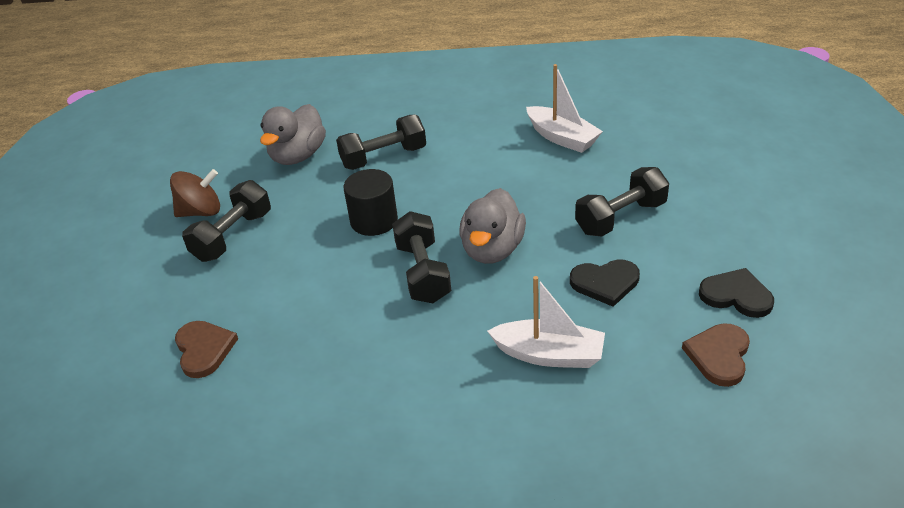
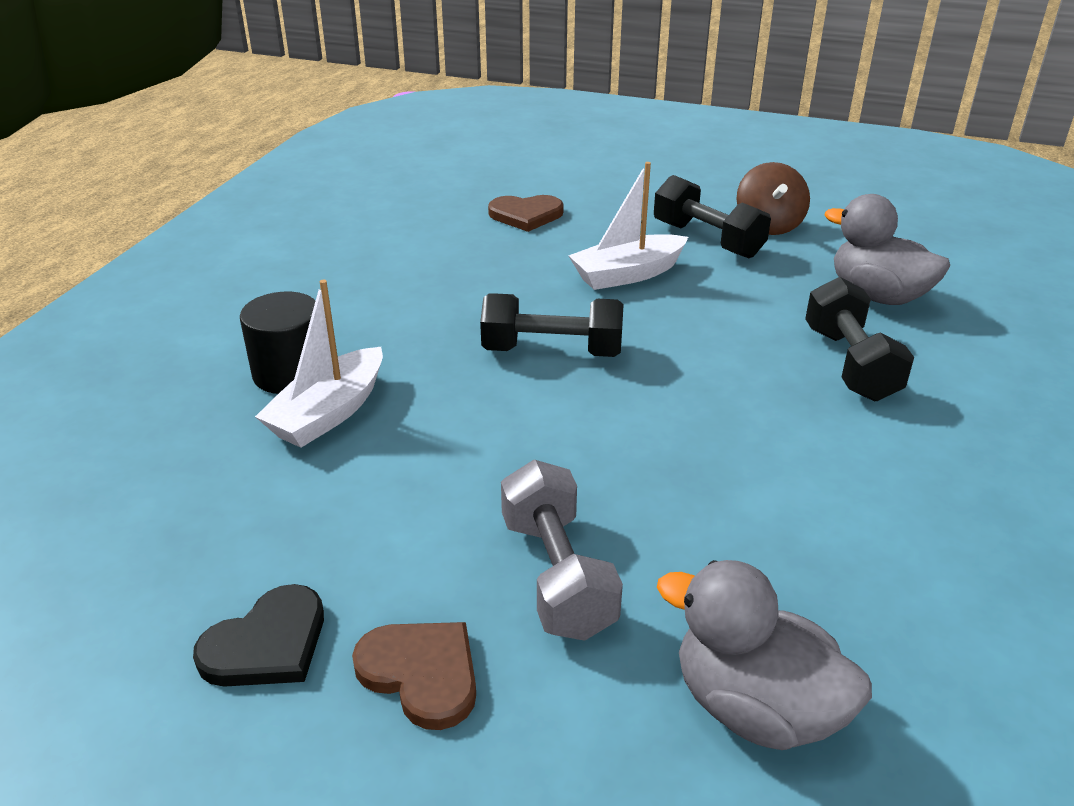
camera: 105 degrees right, 5 degrees down
black cylinder [343,169,398,236] -> black cylinder moved to [240,292,315,394]
grey duck [459,188,526,264] -> grey duck moved to [657,560,872,750]
white boat [526,64,603,153] -> white boat moved to [568,162,688,290]
black heart [570,259,640,307] -> none
black dumbbell [575,167,669,237] -> grey dumbbell [501,460,623,641]
brown heart [682,323,750,387] -> brown heart moved to [352,622,476,730]

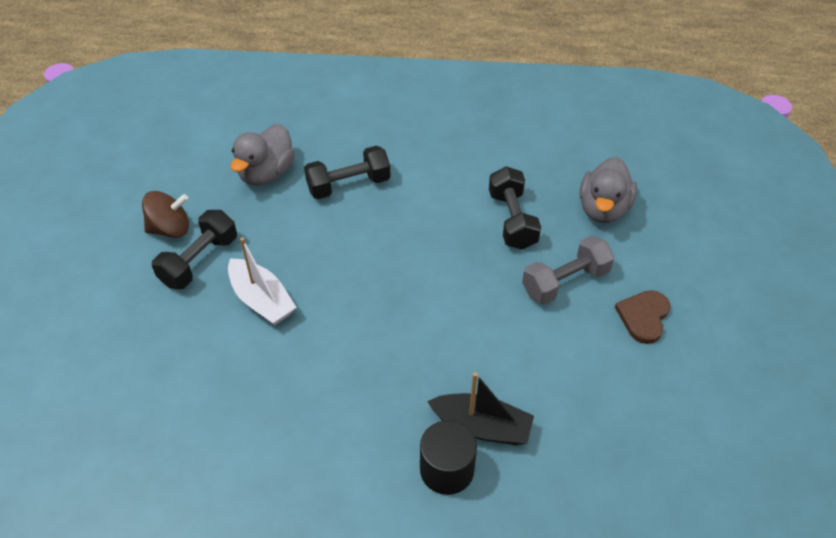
camera: 105 degrees left, 15 degrees up
black heart [193,584,324,687] -> none
white boat [255,279,383,448] -> black boat [427,372,534,445]
black dumbbell [480,293,624,357] -> black dumbbell moved to [489,167,541,250]
brown heart [488,195,564,232] -> none

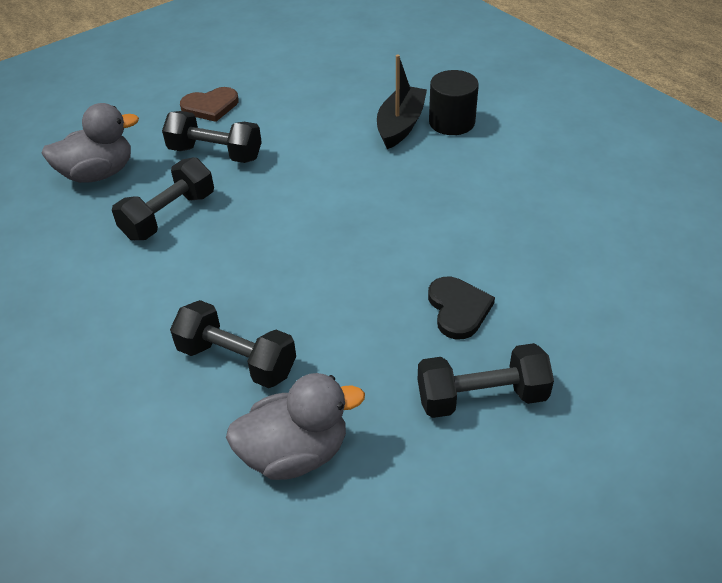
camera: 130 degrees left, 5 degrees down
brown spinning top [142,191,189,238] -> none
white boat [228,237,297,325] -> black heart [428,277,495,339]
black boat [427,372,534,445] -> black boat turned 45 degrees clockwise [377,54,427,149]
grey dumbbell [522,235,615,305] -> black dumbbell [162,111,262,163]

